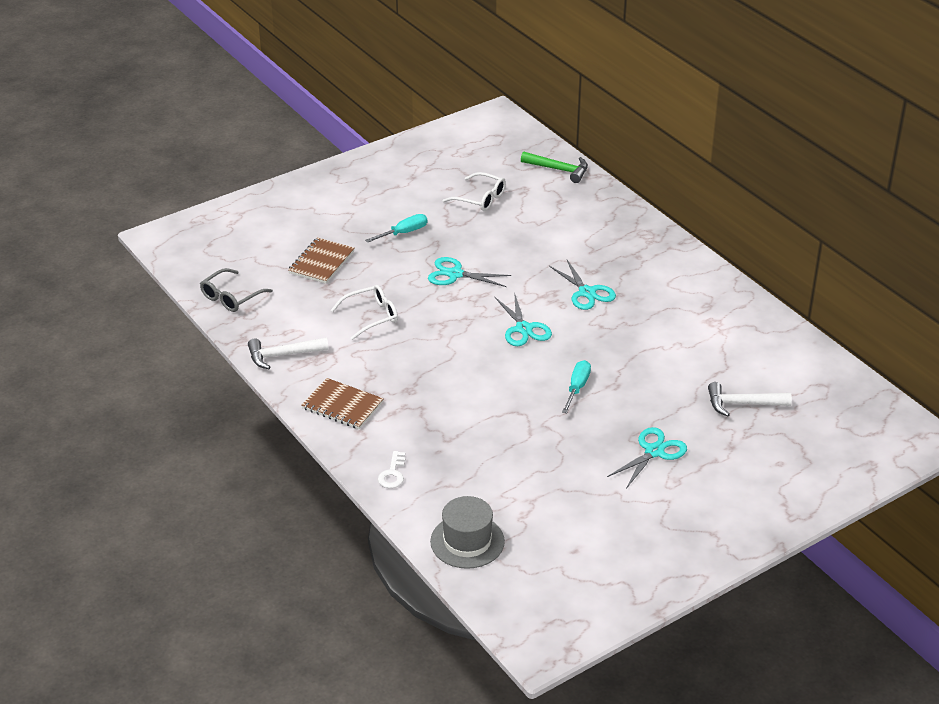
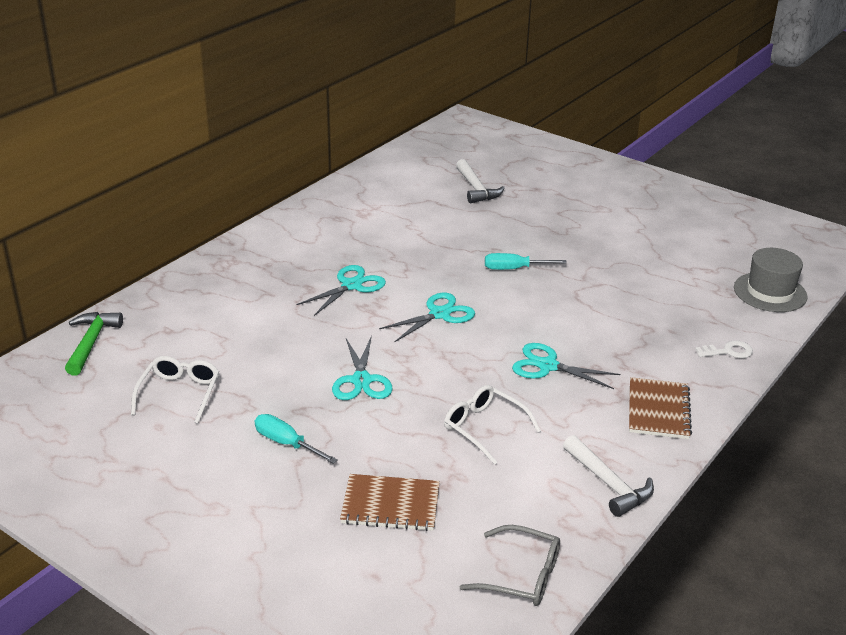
camera: 110 degrees left, 5 degrees down
turquoise scissors [607,427,687,489] -> turquoise scissors moved to [512,343,620,389]

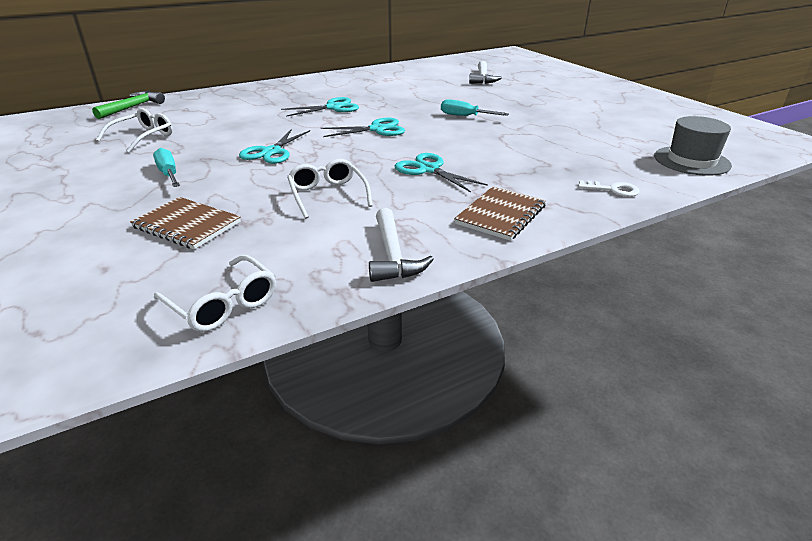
camera: 25 degrees right, 0 degrees up
grey glasses [460,525,560,606] -> white glasses [154,255,276,332]

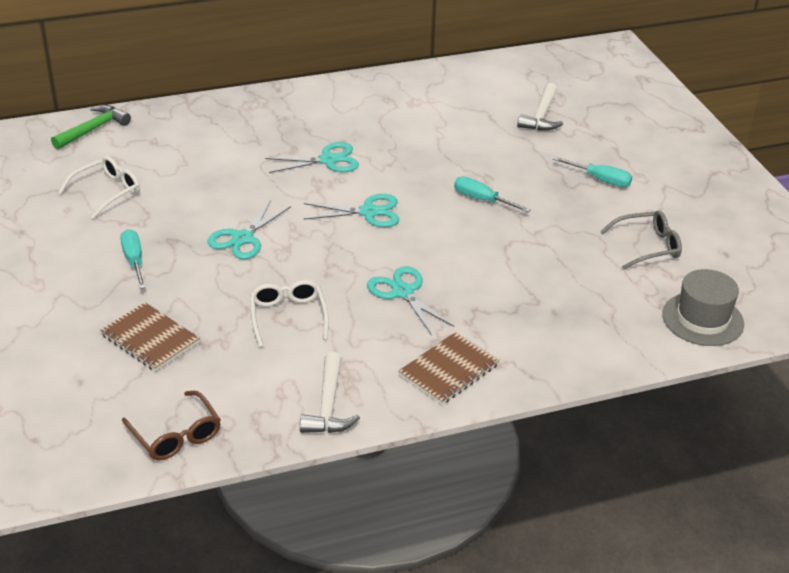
camera: 10 degrees right, 5 degrees up
white glasses [154,255,276,332] -> brown glasses [122,391,221,461]
white key [578,180,640,197] -> none
none -> turquoise screwdriver [553,157,632,187]
none -> grey glasses [600,210,682,270]

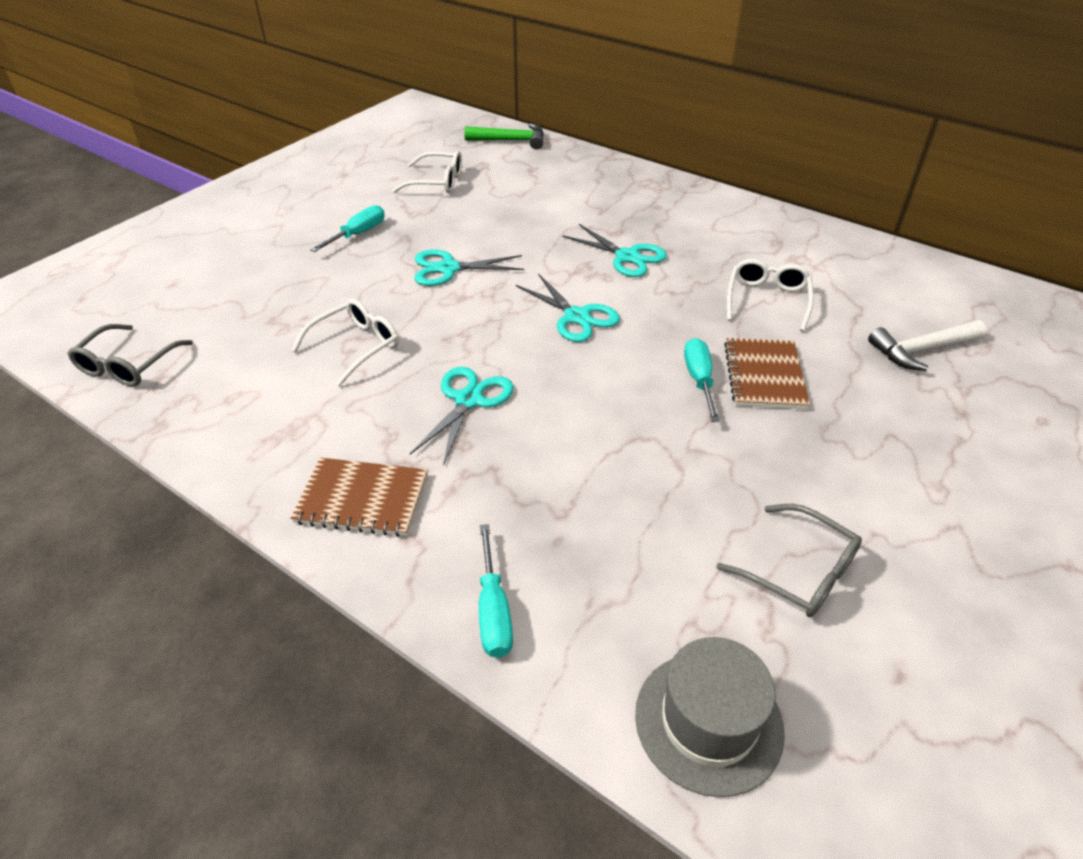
camera: 55 degrees right, 5 degrees up
brown notebook [100,302,200,371] -> brown notebook moved to [724,338,810,409]
brown glasses [122,391,221,461] -> grey glasses [68,324,193,387]
white hammer [300,352,360,433] -> none
turquoise screwdriver [553,157,632,187] -> turquoise screwdriver moved to [479,524,513,658]
none -> white glasses [727,259,814,331]

